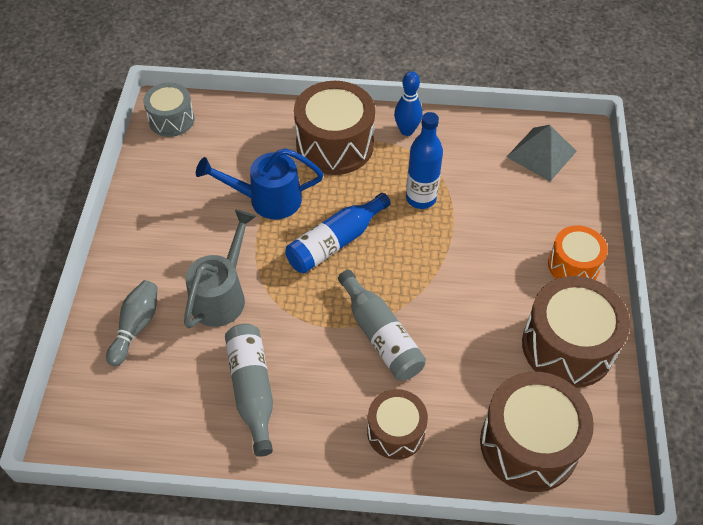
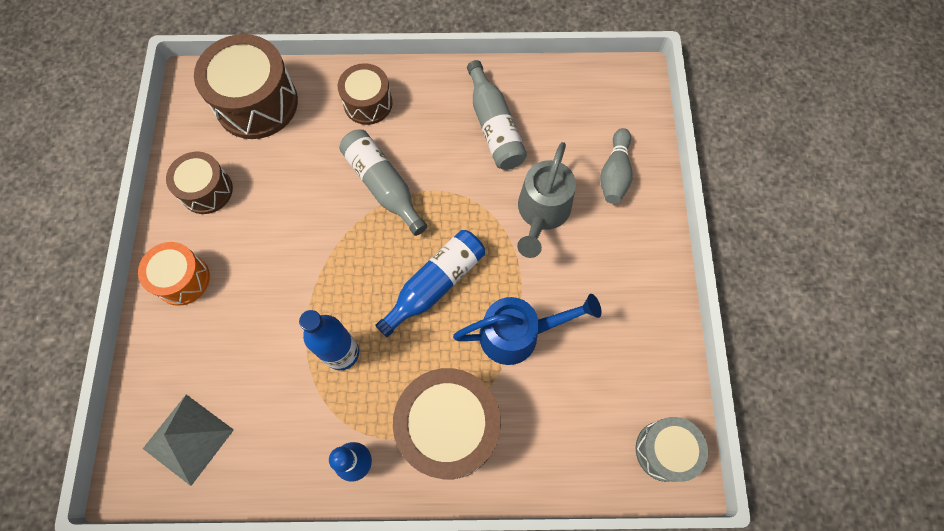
camera: 175 degrees right, 15 degrees up
brown drum [522,276,630,388] -> brown drum [166,152,233,214], size x0.60

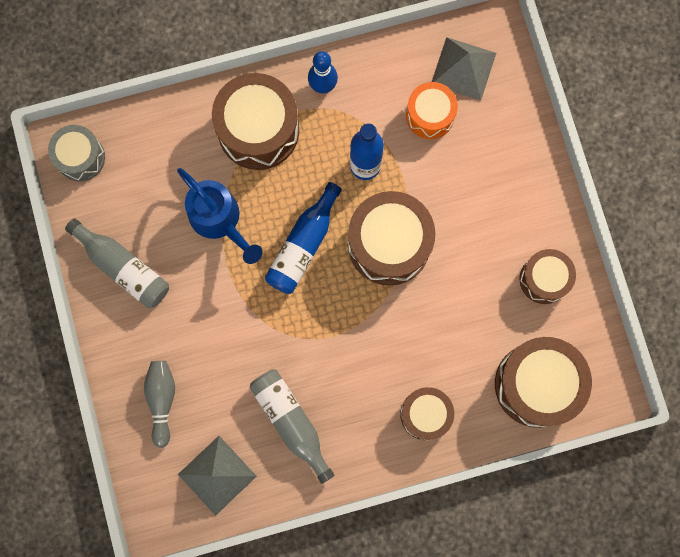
camera: 165 degrees right, 10 degrees up
orange drum [138,242,210,306] -> orange drum moved to [406,82,458,139]
grey bottle [339,130,427,236] -> grey bottle moved to [65,218,169,308]
blue watering can [453,294,602,365] -> blue watering can turned 105 degrees counterclockwise [177,168,263,264]
grey watering can [517,142,576,258] -> none
none -> grey pyramid [178,436,257,516]
none -> brown drum [348,191,436,286]

